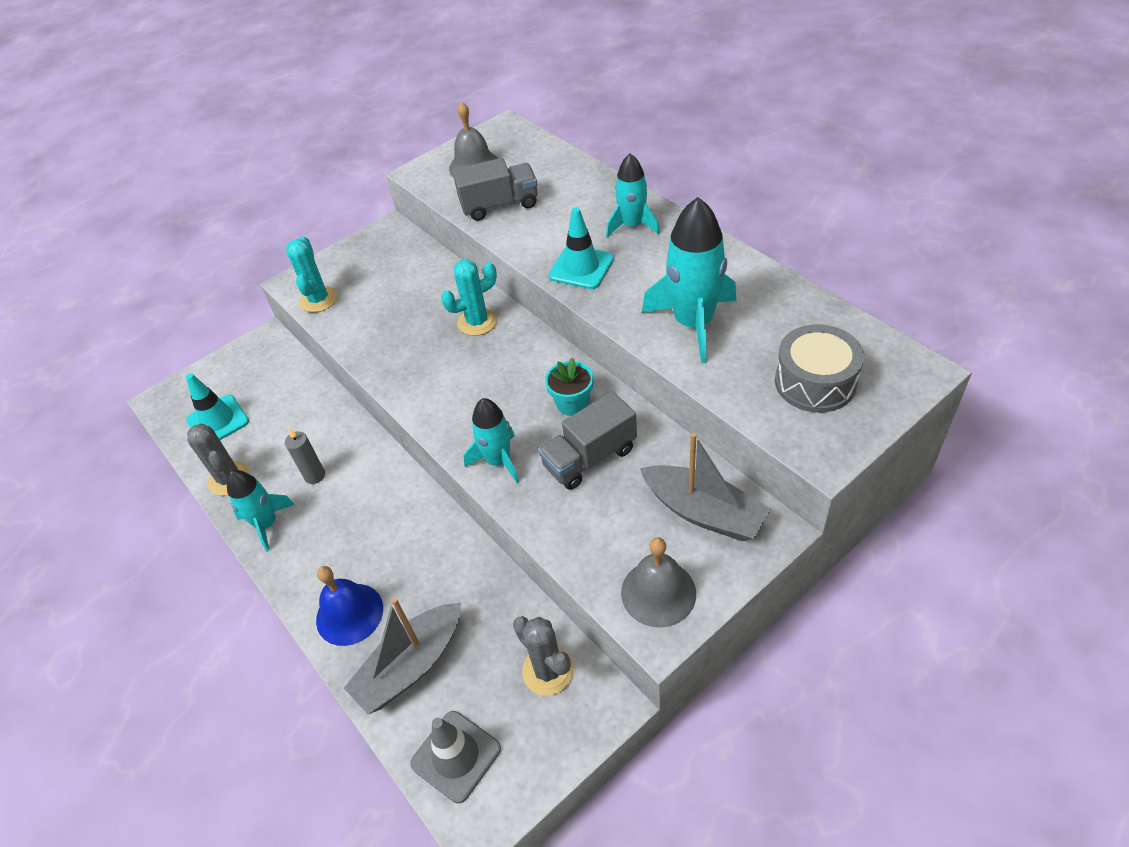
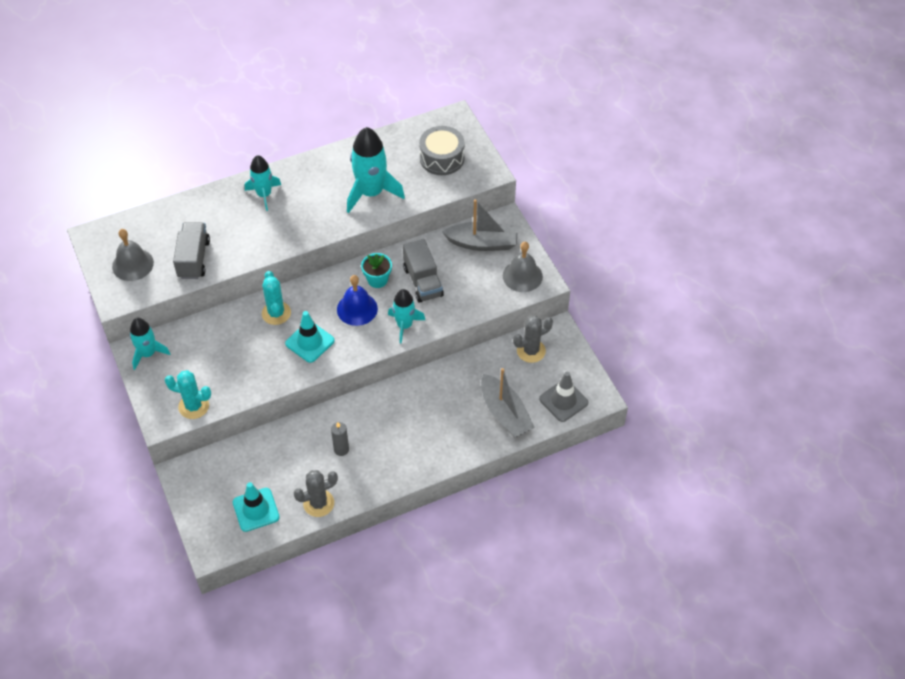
camera: 80 degrees left, 5 degrees up
turquoise rocket [227,470,295,552] -> turquoise rocket moved to [130,318,170,370]
blue bell [316,566,383,646] -> blue bell moved to [337,275,378,326]
turquoise traffic cone [548,207,614,289] -> turquoise traffic cone moved to [285,311,335,363]
grey boat [640,433,771,541] -> grey boat turned 45 degrees clockwise [442,199,518,251]

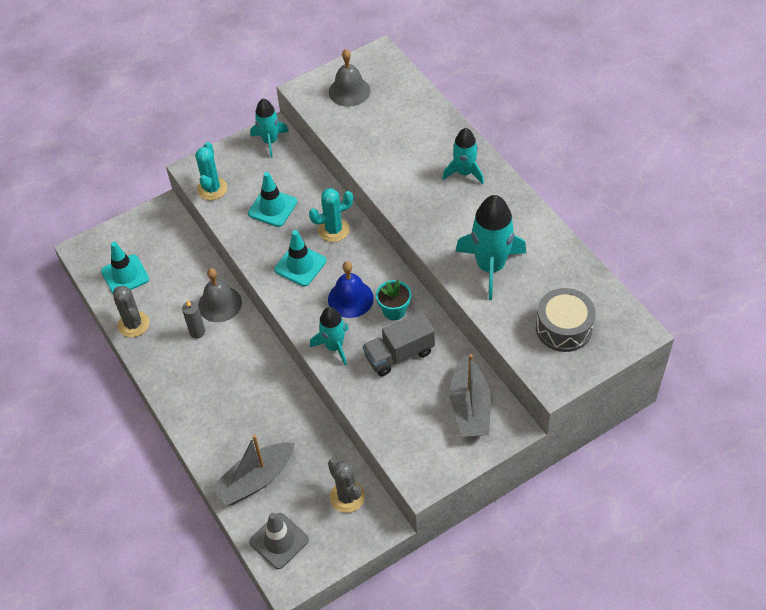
camera: 85 degrees right, 0 degrees up
grey truck [173,222,210,279] -> none
grey bell [503,242,543,292] -> grey bell moved to [198,268,242,322]
none -> turquoise traffic cone [248,172,297,227]

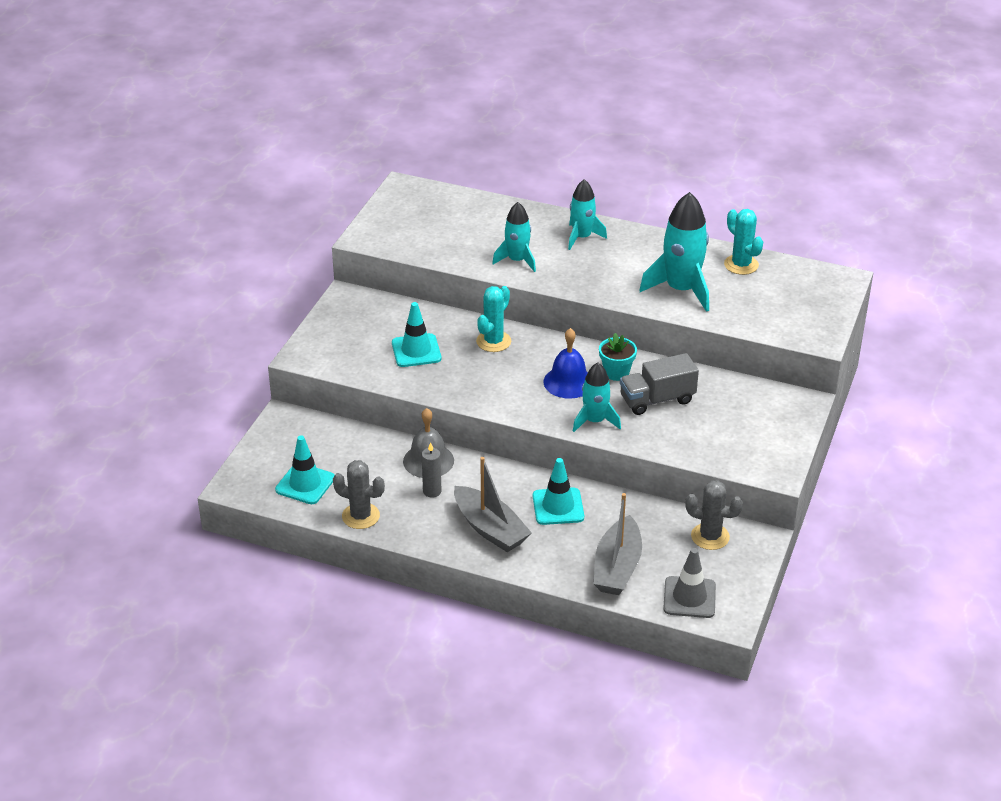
camera: 40 degrees left, 15 degrees down
turquoise cactus [195,142,227,200] -> turquoise cactus moved to [724,209,763,275]
turquoise rocket [250,99,289,158] -> turquoise rocket moved to [492,202,536,272]
turquoise traffic cone [274,230,326,286] -> turquoise traffic cone moved to [533,458,584,525]
grey bell [329,49,370,107] -> none
grey truck [363,311,435,376] -> grey truck turned 45 degrees clockwise [620,353,699,415]
grey boat [450,354,491,437] -> grey boat moved to [454,457,532,552]
grey drum [536,288,596,352] -> none

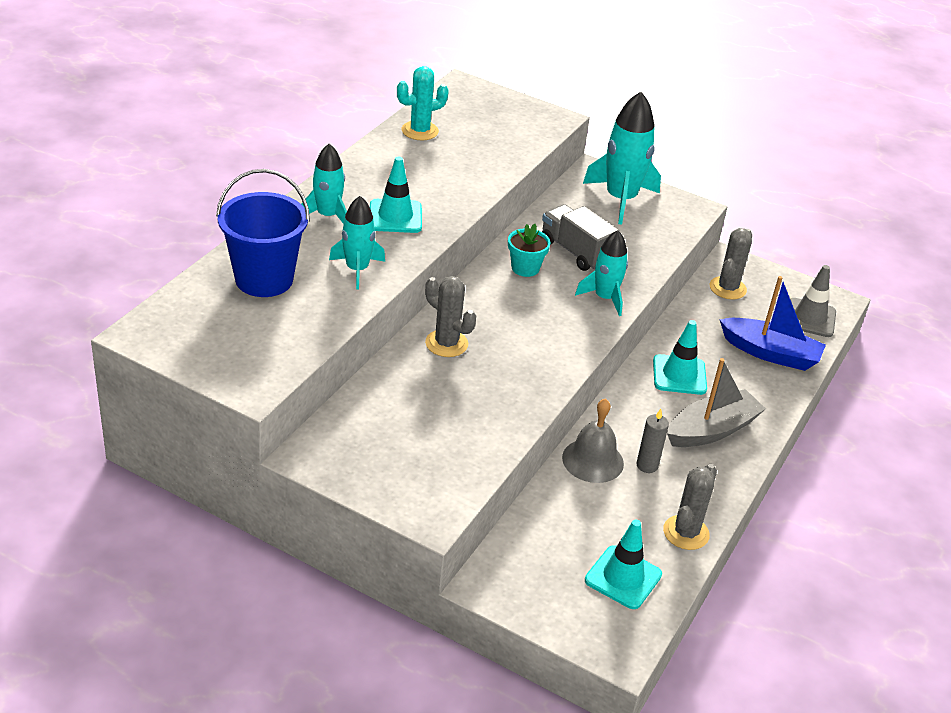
camera: 85 degrees left, 0 degrees up
turquoise traffic cone [392,302,441,367] -> turquoise traffic cone moved to [370,157,422,233]
turquoise cactus [476,286,511,352] -> grey cactus [425,276,476,357]
blue bell [544,328,588,398] -> none
grey boat [594,493,642,595] -> blue boat [719,276,826,371]
grey truck [620,353,699,415] -> grey truck turned 150 degrees clockwise [542,204,620,271]
turquoise rocket [639,192,709,312] -> turquoise rocket moved to [583,92,661,225]
none -> blue bucket [216,169,310,297]

